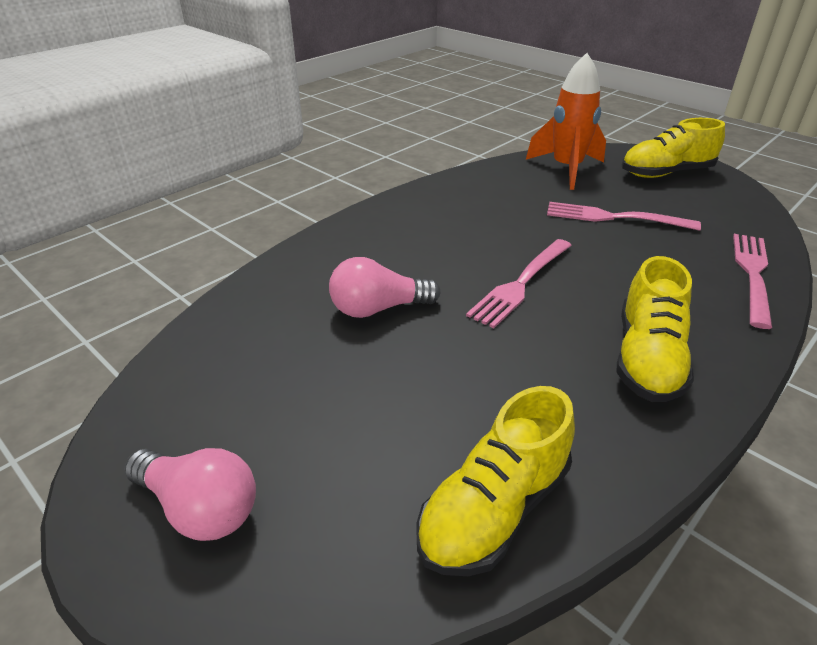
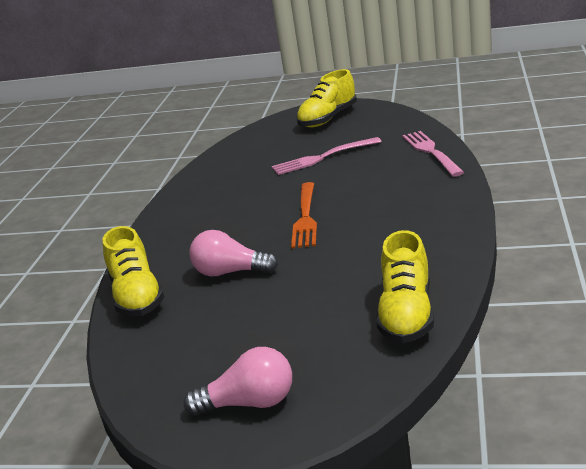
camera: 30 degrees left, 10 degrees down
pink light bulb [329,257,441,318] -> pink light bulb turned 60 degrees clockwise [189,230,278,277]
pink fork [466,239,572,328] -> orange fork [291,182,317,249]
orange rocket [526,53,606,190] -> none
yellow shoe [617,256,694,402] -> yellow shoe moved to [103,226,164,317]

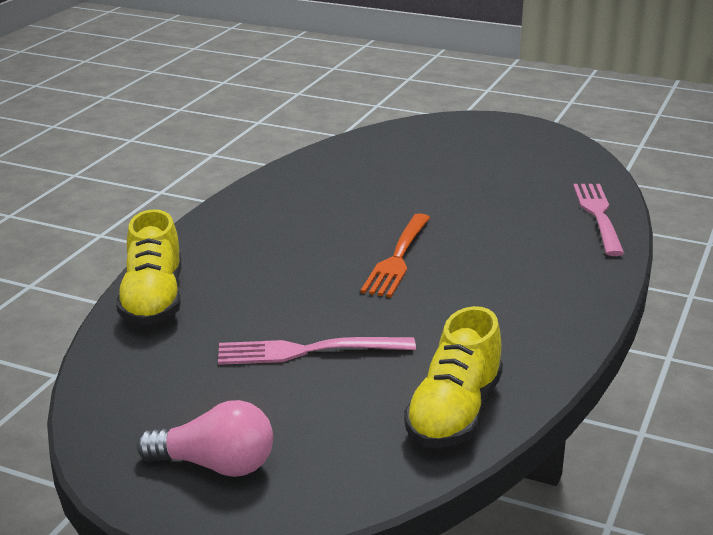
camera: 10 degrees right, 0 degrees up
pink light bulb [189,230,278,277] -> none
pink fork [272,137,382,175] -> pink fork moved to [218,337,416,365]
yellow shoe [296,69,357,128] -> none

